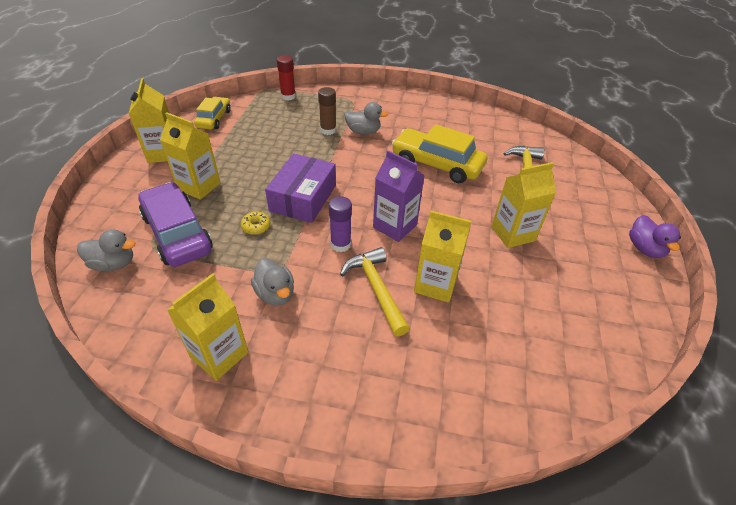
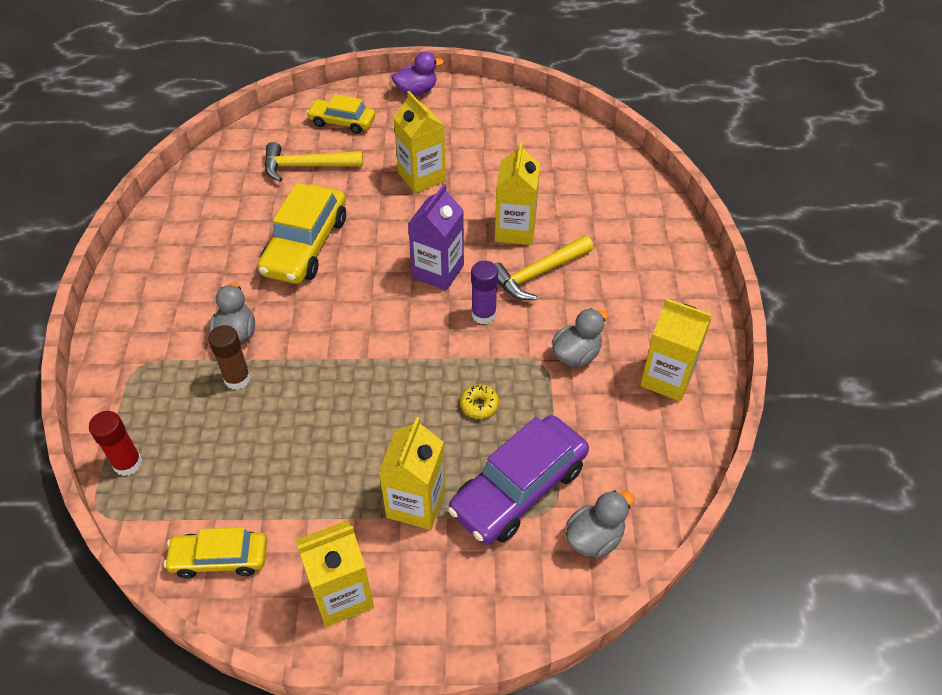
camera: 100 degrees left, 5 degrees up
grey duck [77,229,135,271] -> grey duck turned 60 degrees clockwise [566,490,634,558]
purple box [265,154,336,223] -> none
none -> yellow car [306,94,375,134]

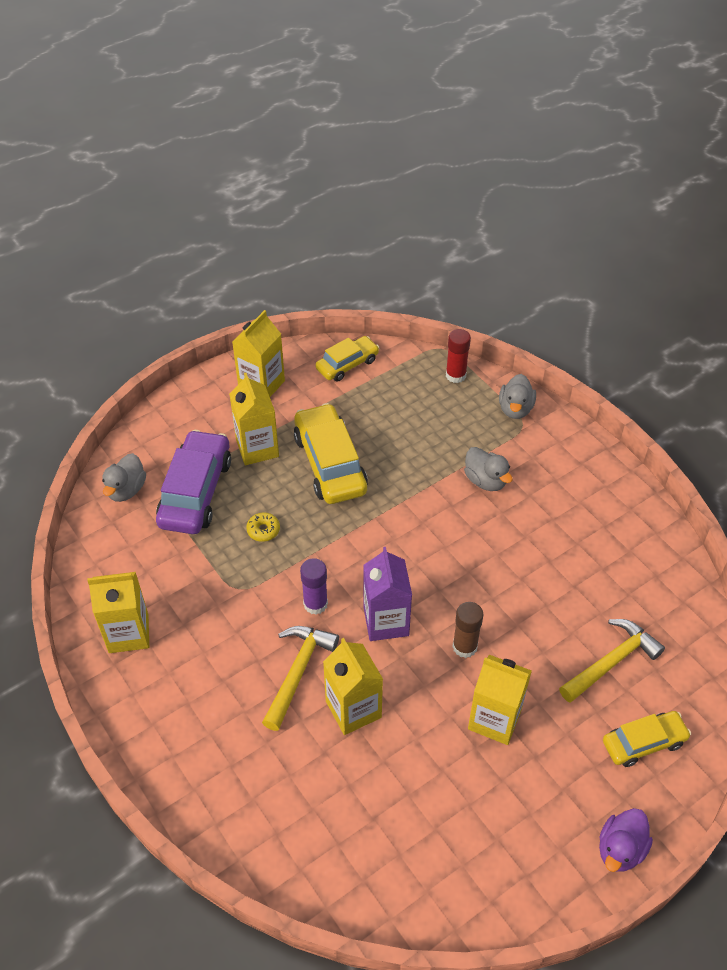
camera: 145 degrees right, 0 degrees up
brown glue stick [208,325,251,390] -> brown glue stick moved to [452,602,483,658]
yellow car [258,183,346,284] -> yellow car moved to [294,403,368,504]
grey duck [552,308,608,367] -> grey duck moved to [499,374,536,419]

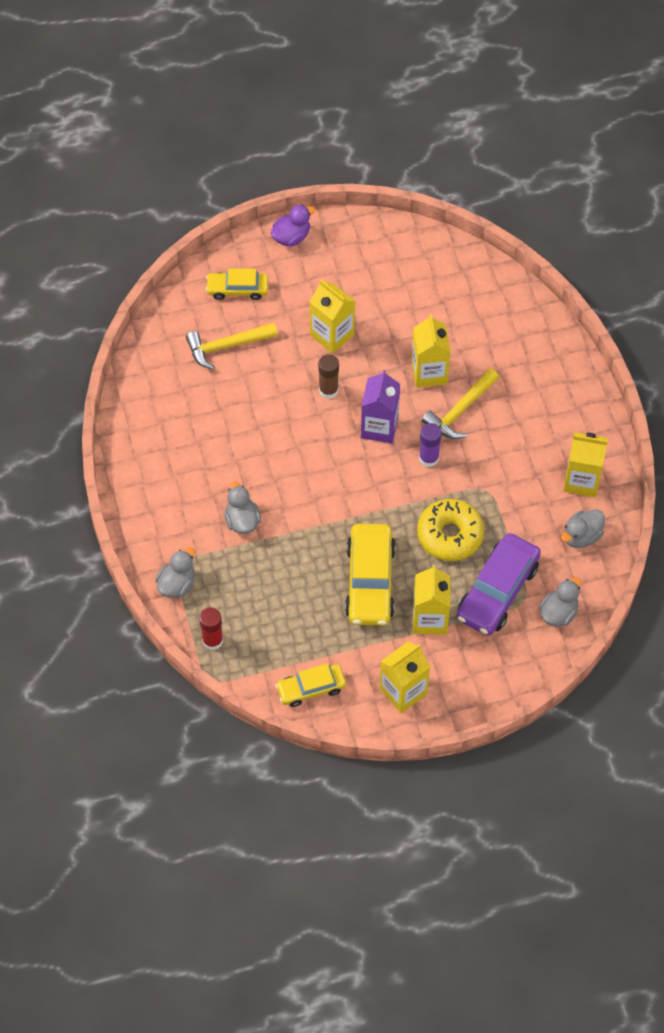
camera: 160 degrees left, 10 degrees up
yellow donut [246,512,280,542] -> yellow donut [417,499,484,561], size x2.26
none -> grey duck [561,509,605,548]

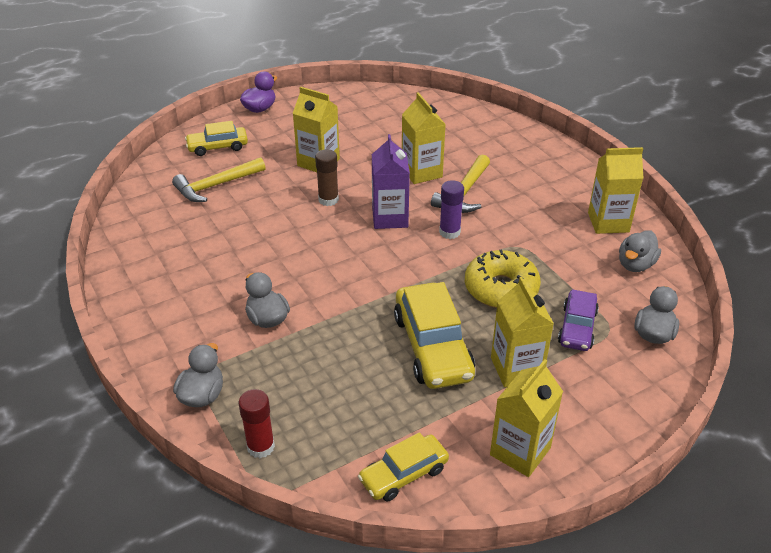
camera: 15 degrees left, 20 degrees down
purple car [457,533,541,636] -> purple car [558,289,599,351], size x0.60

